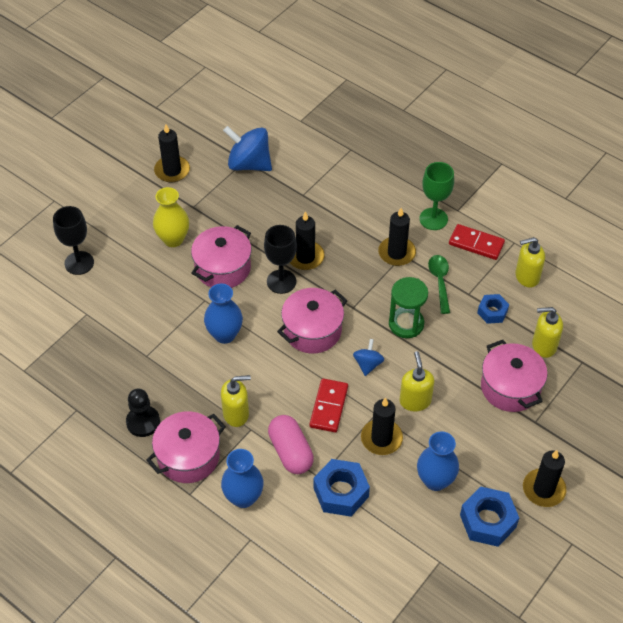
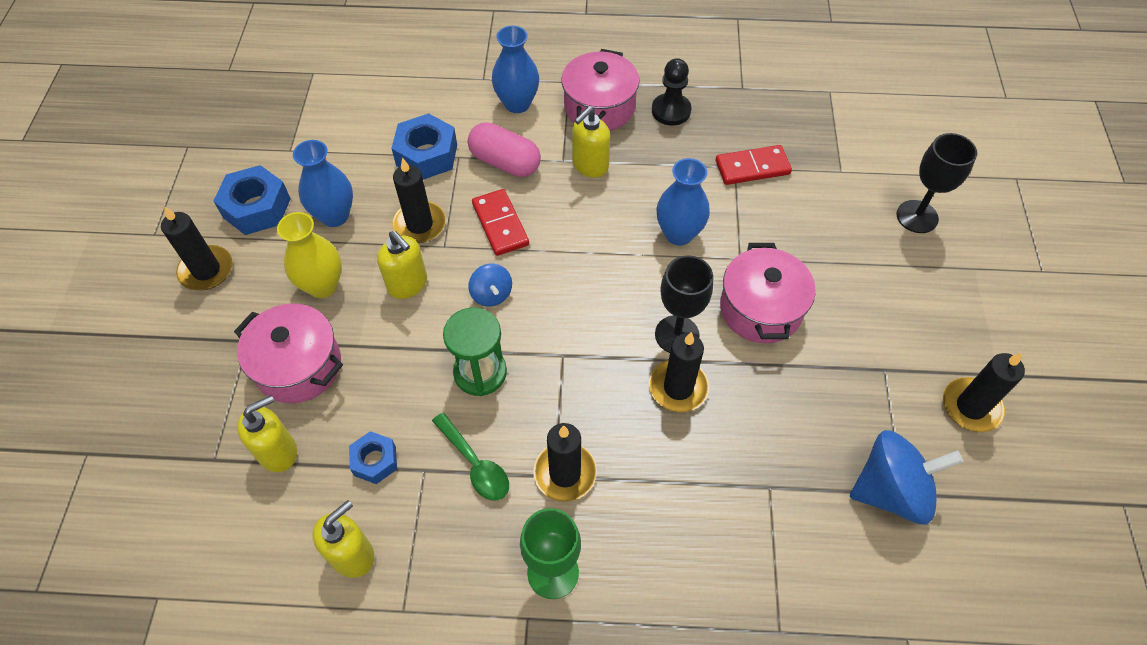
camera: 145 degrees right, 5 degrees up
yellow vase [153,187,189,247] -> yellow vase moved to [277,212,342,298]
pink pot [277,288,348,354] -> none
red domino [449,224,505,260] -> red domino moved to [716,145,792,185]

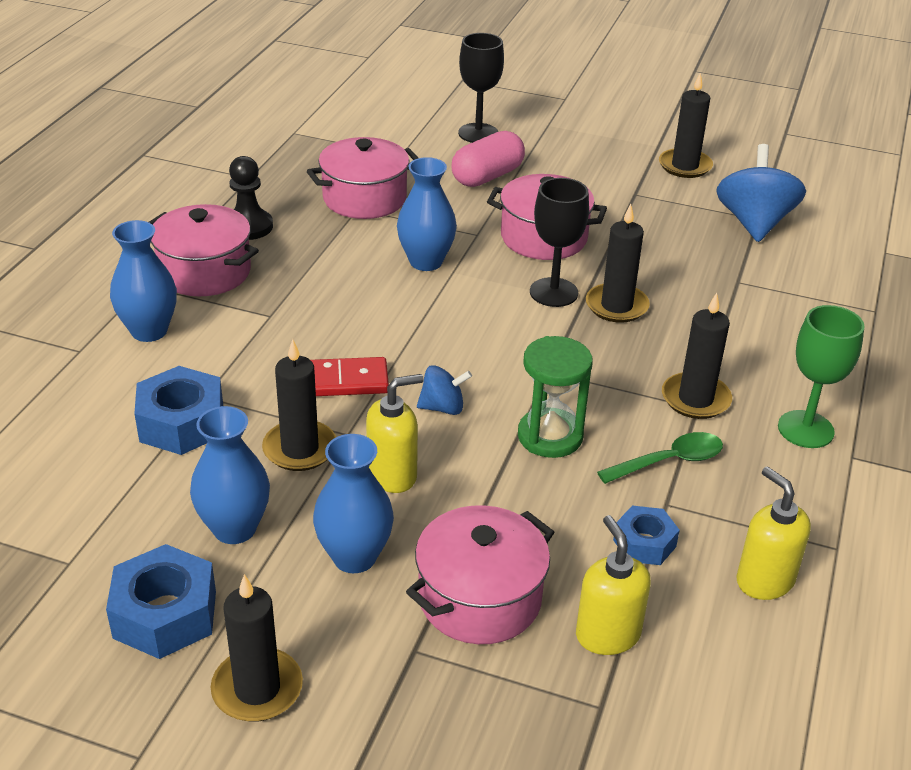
camera: 75 degrees left, 20 degrees down
yellow vase [277,212,342,298] -> blue vase [313,434,394,573]
pink capsule [468,122,541,177] -> pink capsule moved to [451,131,525,187]
yellow soap dispenser [572,106,610,178] -> none
red domino [716,145,792,185] -> pink pot [307,137,418,219]

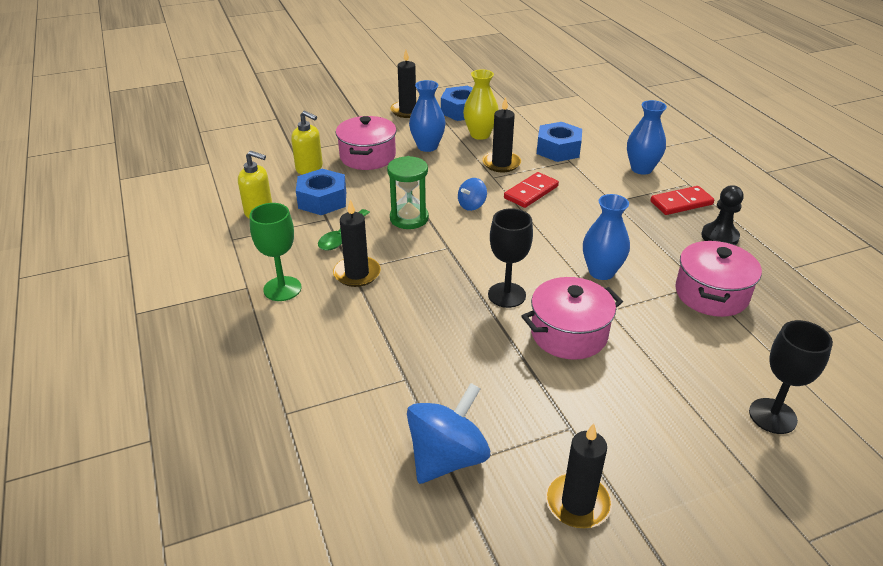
camera: 140 degrees right, 0 degrees up
pink pot [149,204,259,296] -> red domino [650,186,714,215]
blue vase [190,406,270,544] -> yellow vase [463,69,499,140]
yellow soap dispenser [366,374,424,493] -> none
pink capsule [451,131,525,187] -> none
black candle [586,204,650,323] -> none
blue nut [613,506,680,565] -> blue nut [296,169,346,215], size x1.65
blue spinning top [716,144,806,242] -> blue spinning top turned 105 degrees counterclockwise [407,383,490,484]

